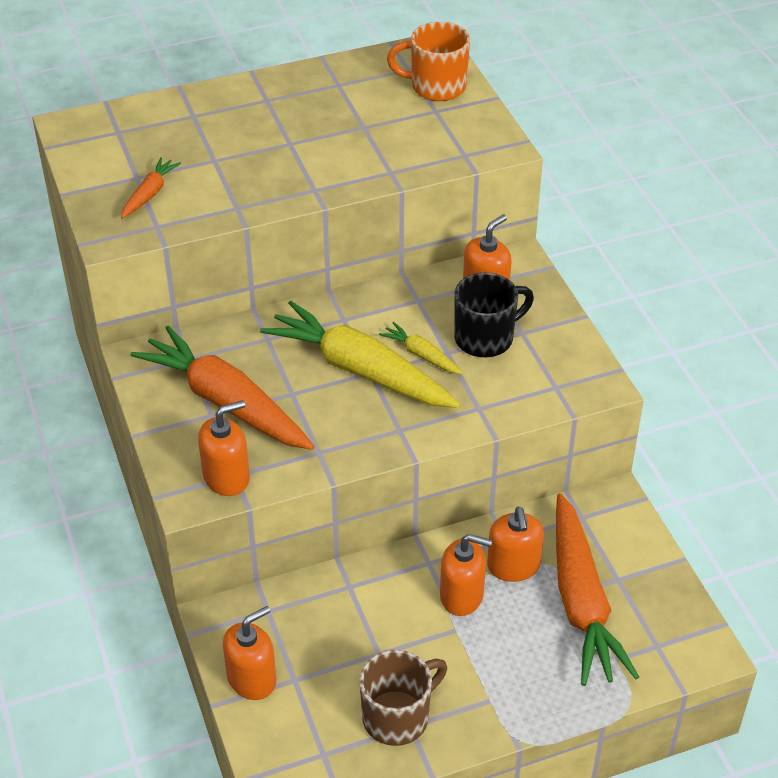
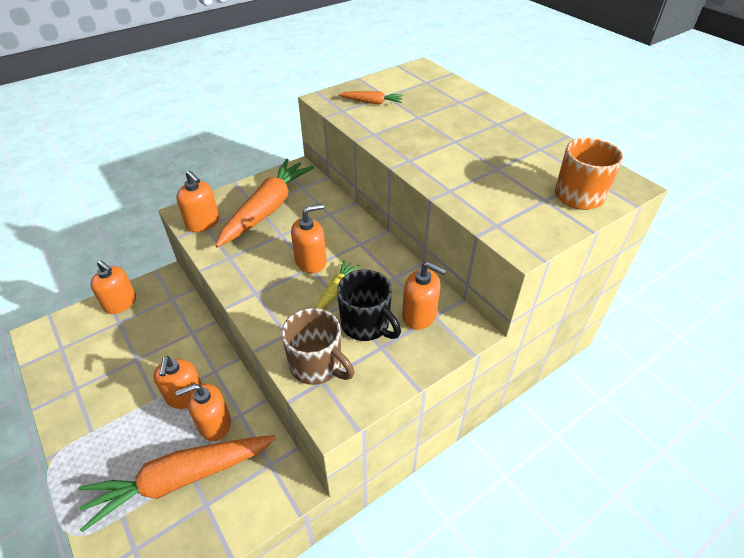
camera: 75 degrees right, 0 degrees up
yellow carrot [260,301,461,408] -> orange soap dispenser [291,204,326,273]
brown mug [359,650,447,746] -> brown mug moved to [281,308,354,385]

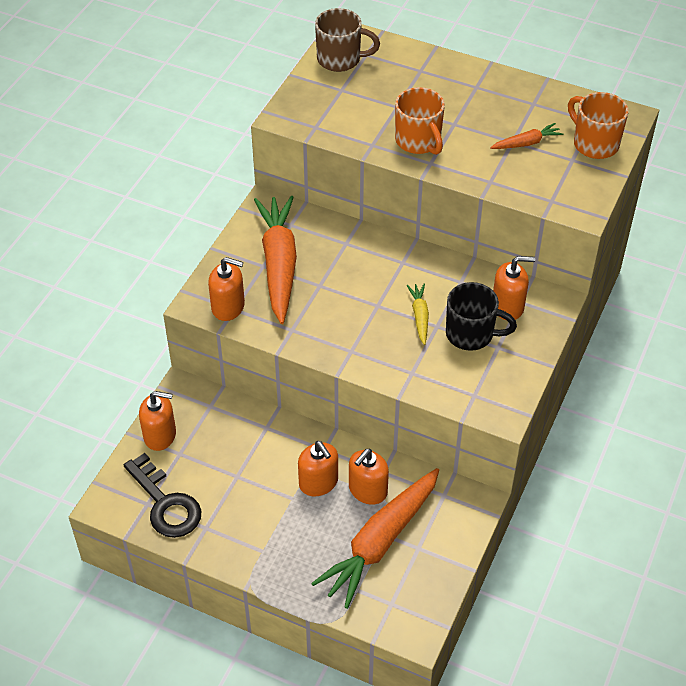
camera: 30 degrees left, 5 degrees up
brown mug [281,308,354,385] -> brown mug moved to [315,8,380,72]
orange soap dispenser [291,204,326,273] -> none
orange carrot [338,91,403,104] -> orange carrot moved to [490,123,563,149]
none -> black key [124,453,201,538]
none -> orange mug [395,87,445,155]

